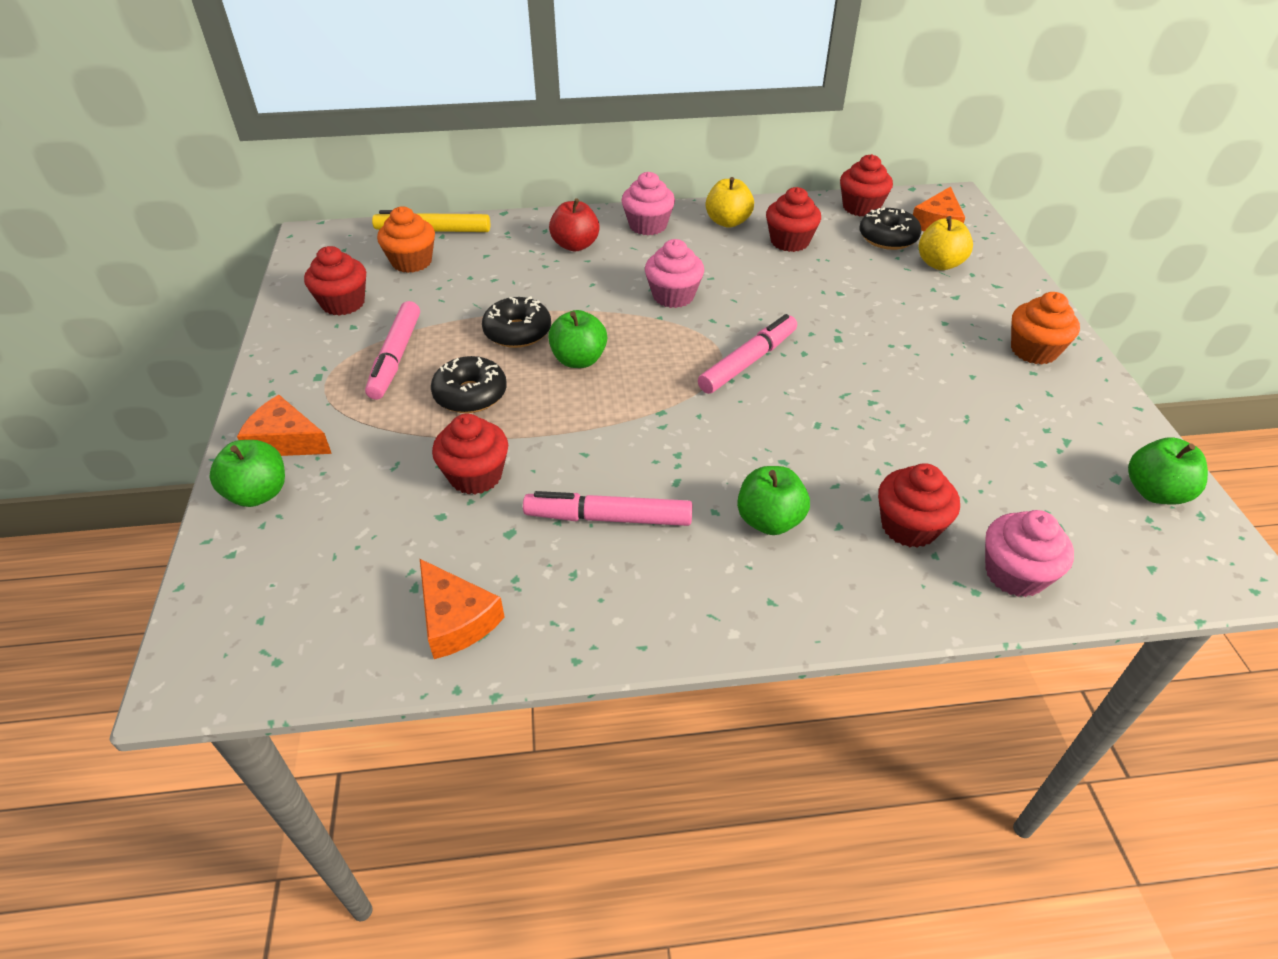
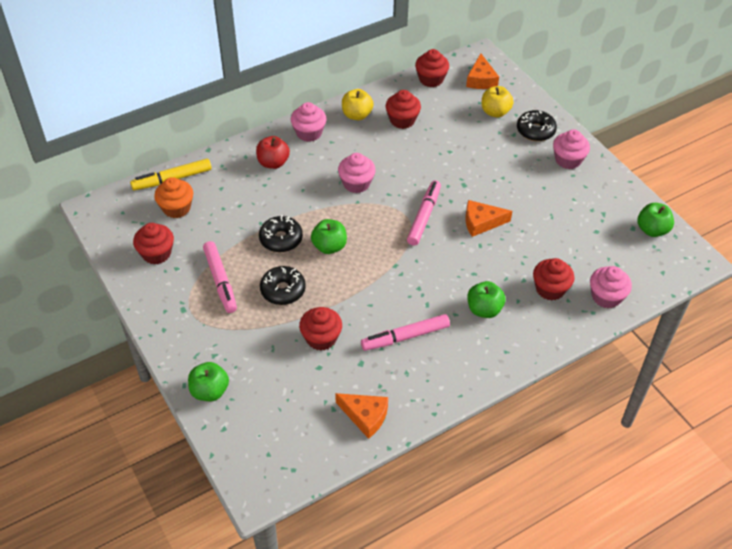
camera: 25 degrees left, 5 degrees up
orange cheese [237,395,332,456] -> orange cheese moved to [466,200,512,237]
black donut [859,208,921,250] -> black donut moved to [517,110,557,141]
orange cupcake [1011,292,1080,365] -> pink cupcake [553,129,590,169]

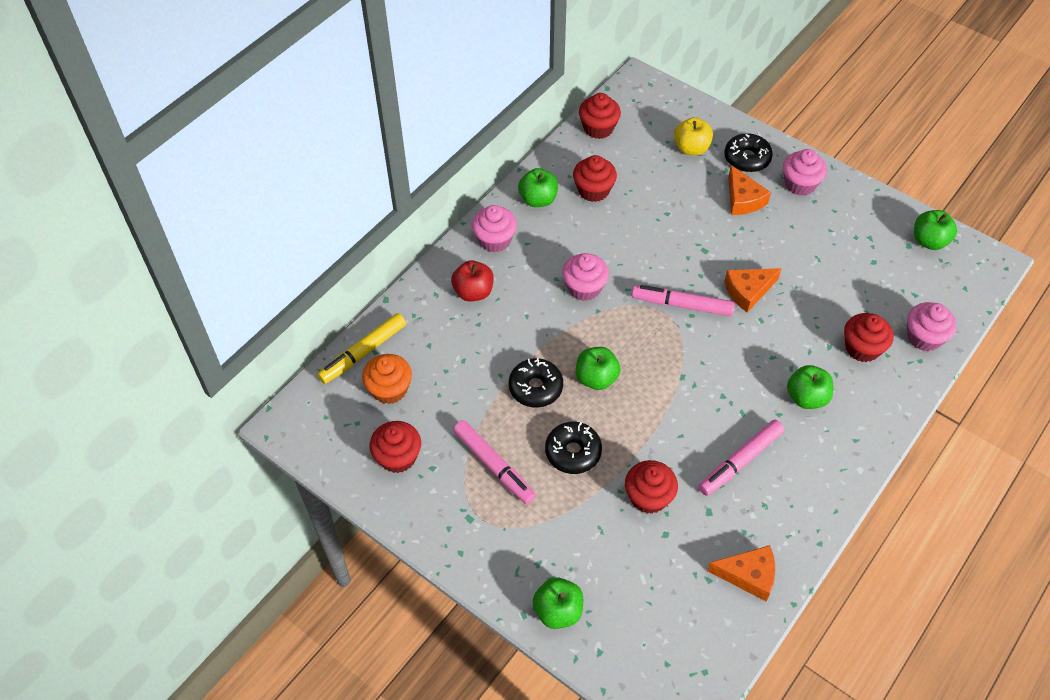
camera: 20 degrees left, 5 degrees up
yellow apple [342,89,374,120] -> green apple [518,168,558,207]
pink marker [407,181,441,246] -> pink marker turned 75 degrees counterclockwise [632,285,735,316]
orange cheese [466,54,499,89] -> orange cheese moved to [728,165,771,215]

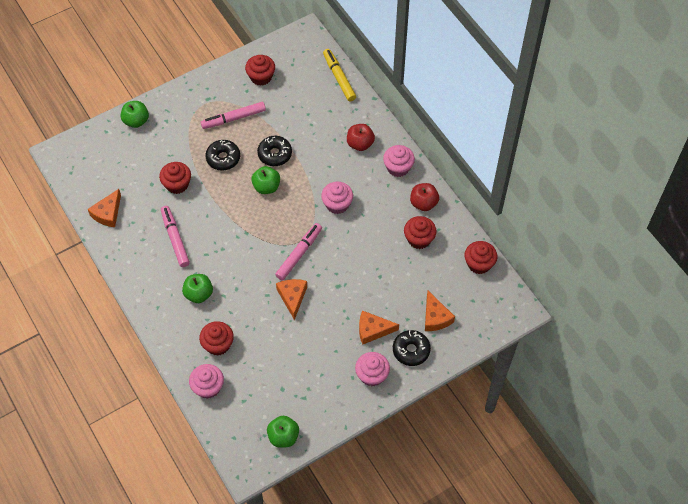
camera: 110 degrees right, 5 degrees up
orange cupcake [362,354,412,404] -> none
green apple [518,168,558,207] -> red apple [410,183,439,211]
yellow apple [674,117,713,155] -> orange cheese [425,291,455,331]

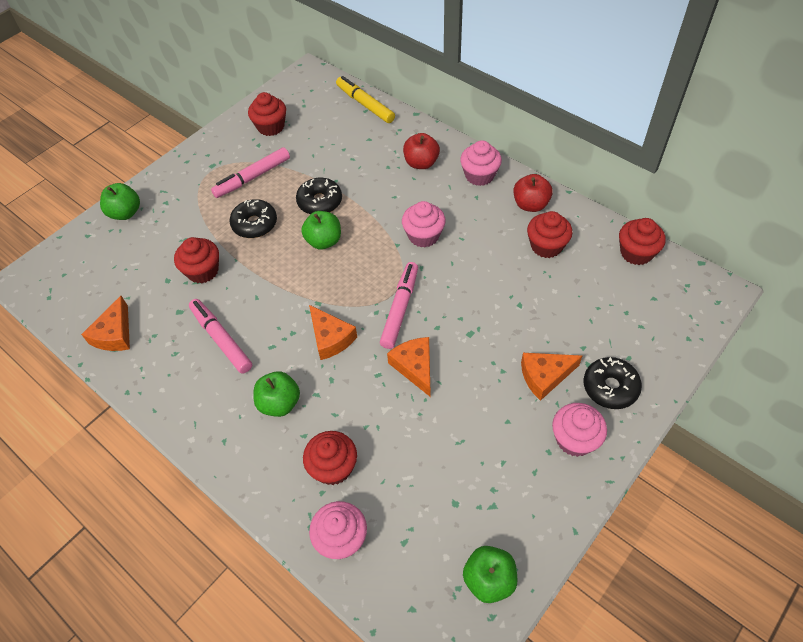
camera: 15 degrees left, 5 degrees down
orange cheese [425,291,455,331] -> orange cheese moved to [309,305,357,360]

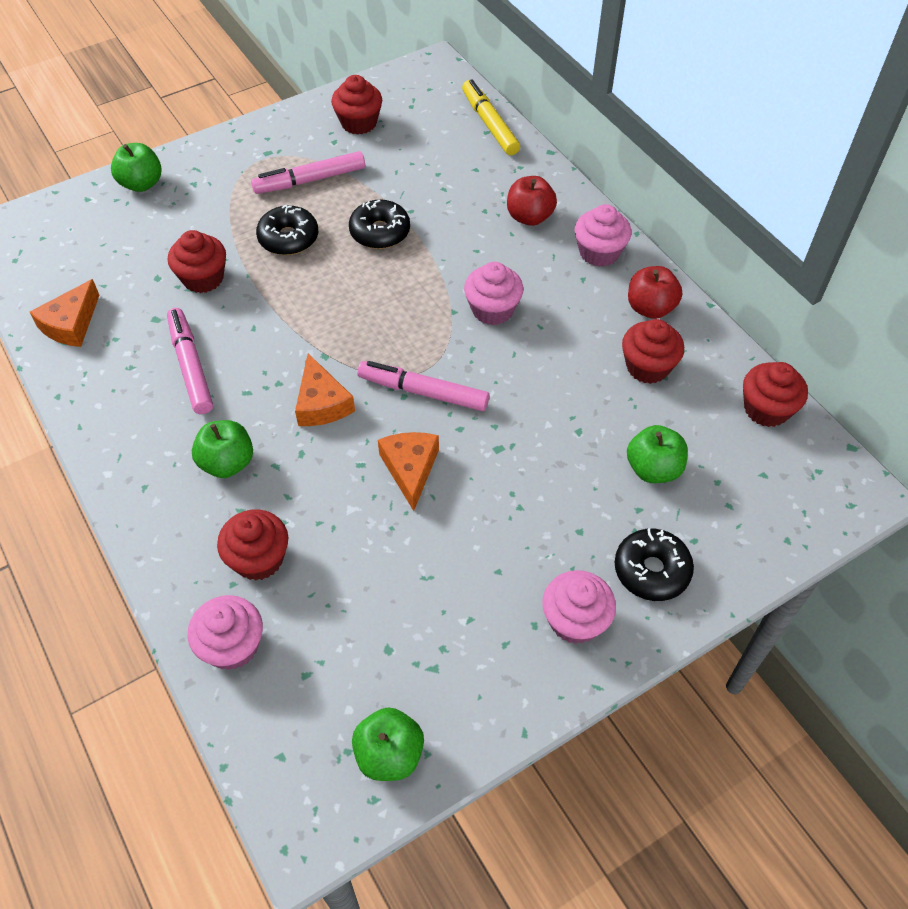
camera: 15 degrees right, 0 degrees up
green apple [301,211,341,249] -> green apple moved to [627,425,688,483]
pink marker [380,262,418,349] -> pink marker turned 105 degrees counterclockwise [358,361,489,411]
orange cheese [521,353,582,401] -> none

